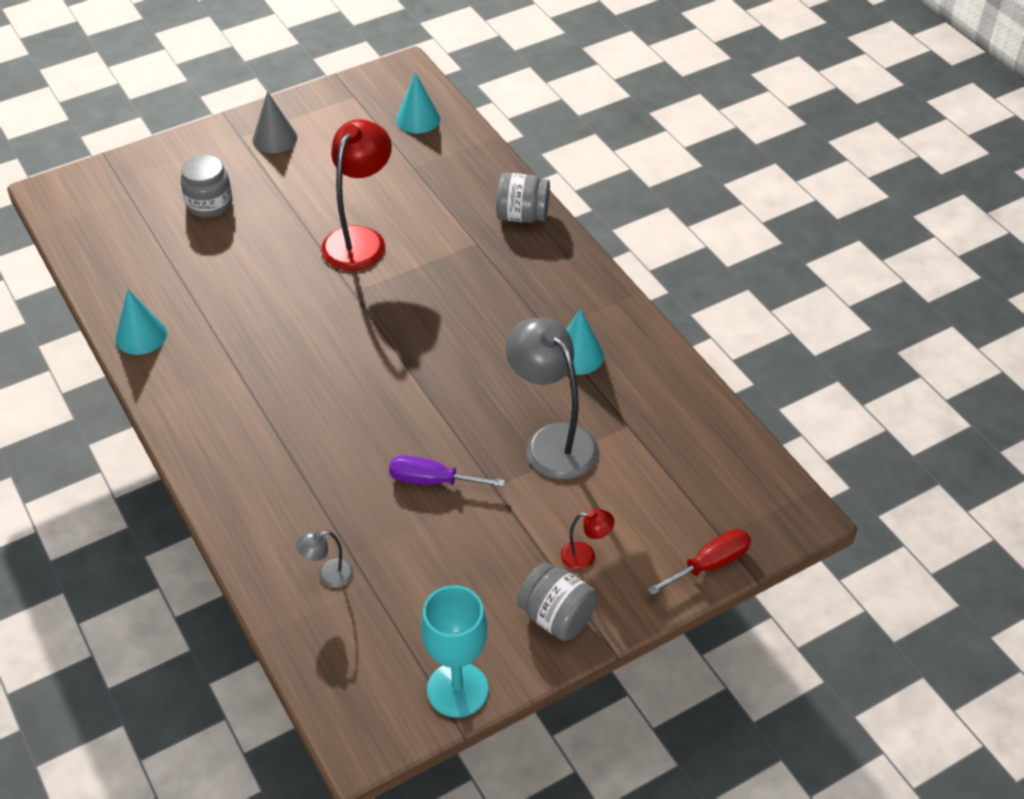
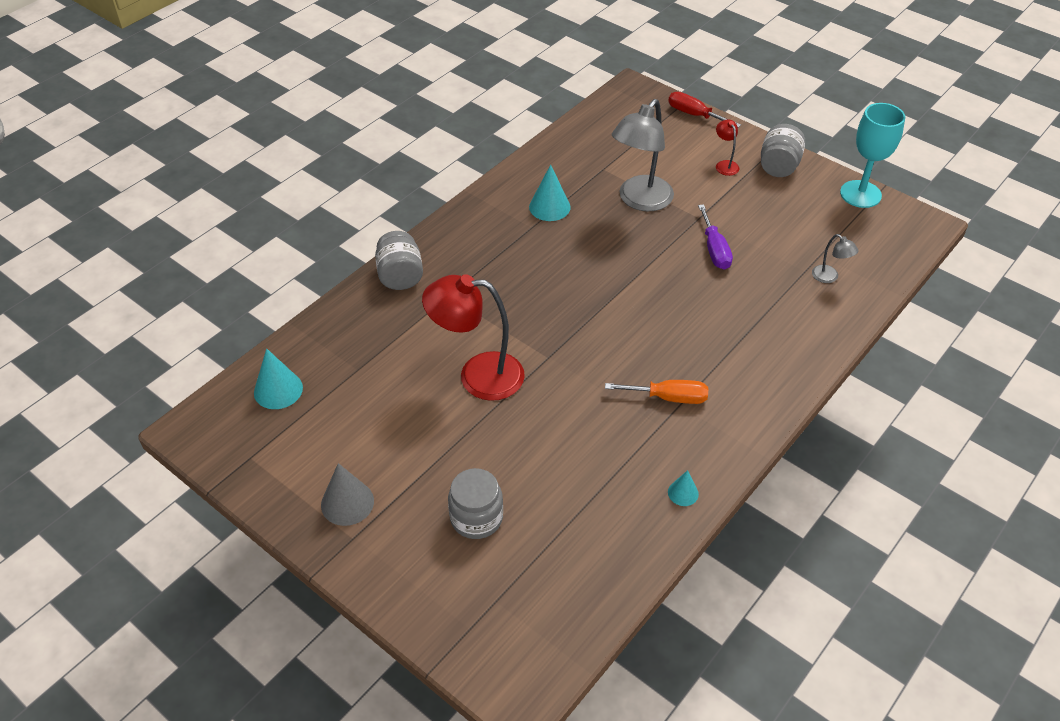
camera: 110 degrees left, 0 degrees up
turquoise cone [115,289,167,355] -> turquoise cone [668,470,699,506], size x0.59
none -> orange screwdriver [605,380,708,404]

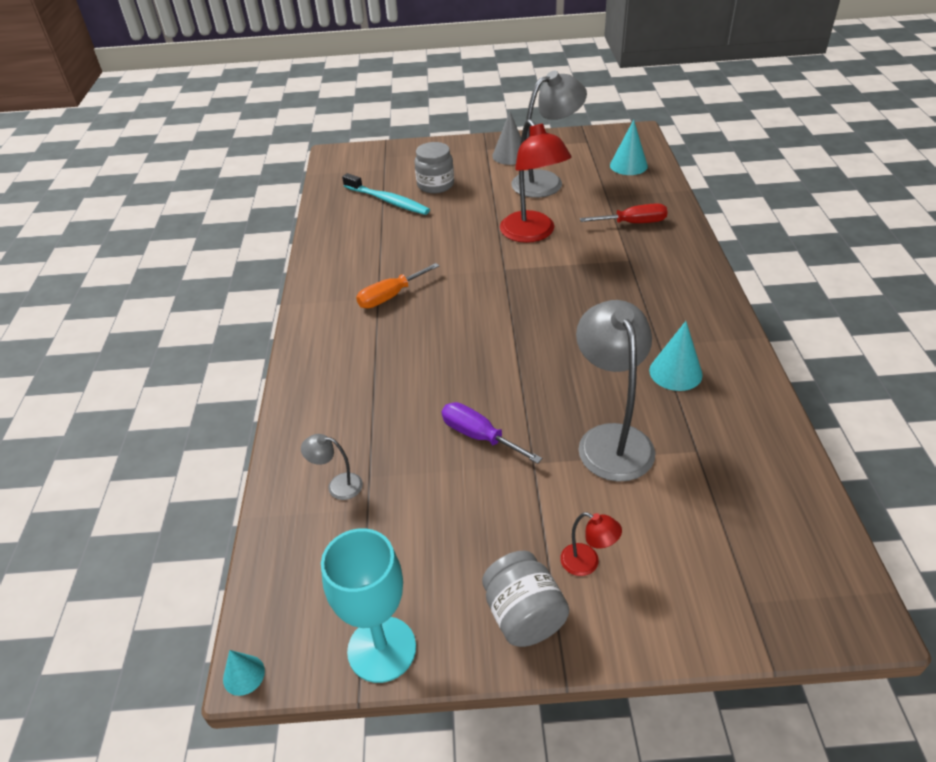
camera: 140 degrees right, 5 degrees down
grey jar [375,231,423,290] -> none
red lamp [422,274,525,401] -> red lamp turned 105 degrees clockwise [500,119,571,243]
red screwdriver [668,92,741,128] -> red screwdriver moved to [580,203,667,223]
turquoise cone [668,470,699,506] -> turquoise cone moved to [223,650,265,696]
none -> turquoise toothbrush [342,173,430,215]
none -> grey lamp [511,71,587,198]

